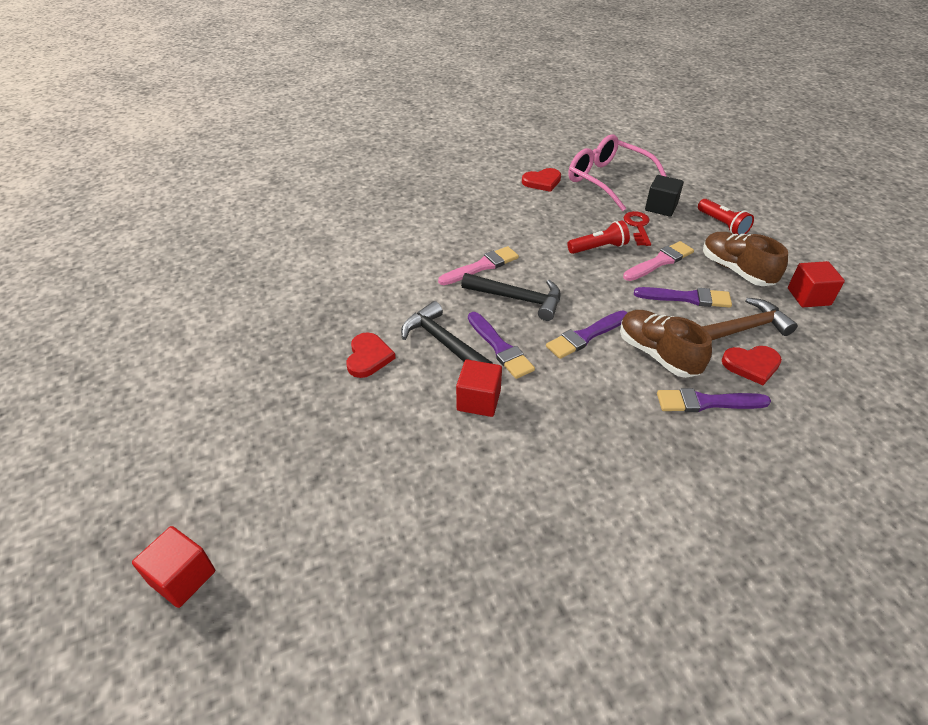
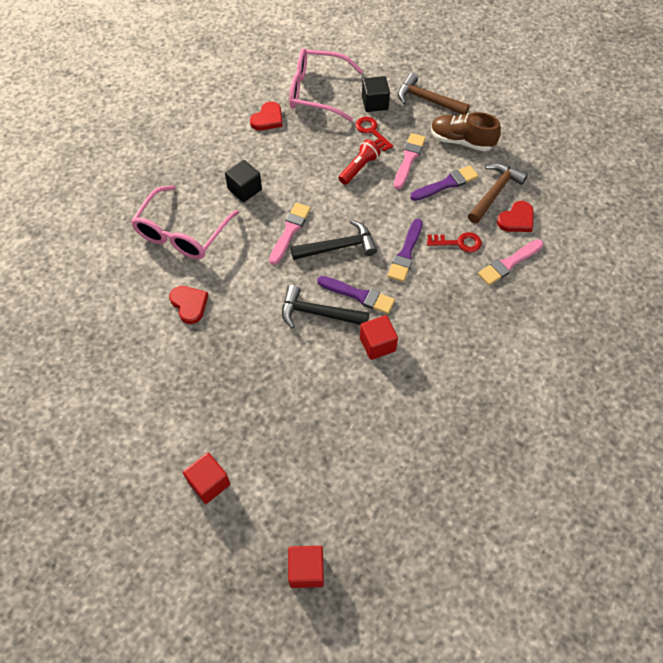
camera: 35 degrees left, 15 degrees up
red heart [346,332,396,378] -> red heart moved to [169,286,209,324]
brown shoe [620,310,712,378] -> red key [427,232,482,252]
purple brush [657,388,771,412] -> pink brush [478,239,544,285]
red flashlight [698,199,754,235] -> brown hammer [398,73,470,115]
red cube [788,261,845,307] -> red cube moved to [183,453,230,504]
none -> pink glasses [131,185,239,259]
none -> black cube [225,160,262,202]

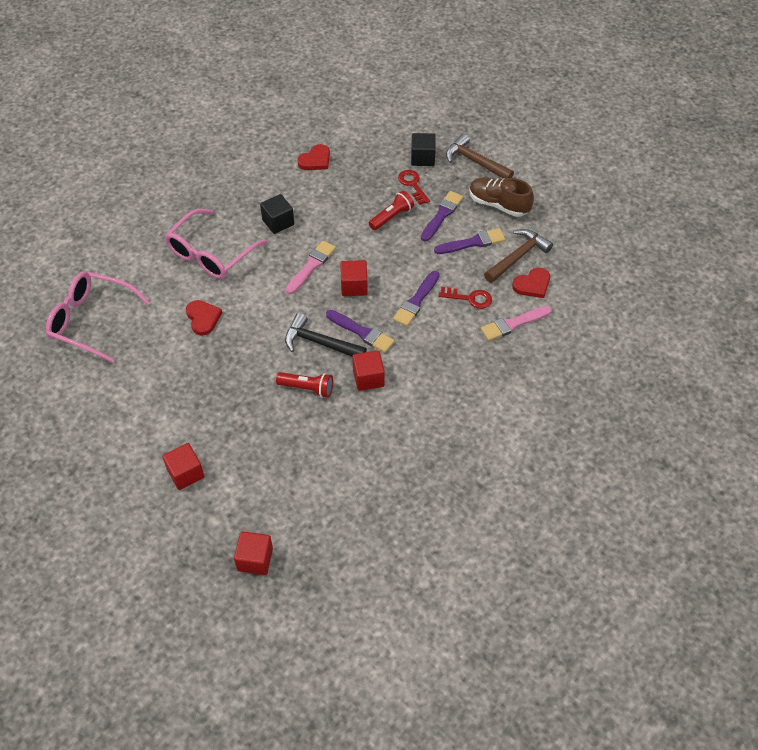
camera: 10 degrees right, 5 degrees down
pink glasses [289,48,363,121] -> pink glasses moved to [46,271,150,363]
black hammer [291,220,377,260] -> red cube [340,260,368,296]
pink brush [394,133,426,189] -> purple brush [421,191,463,242]
none -> red flashlight [276,372,333,398]

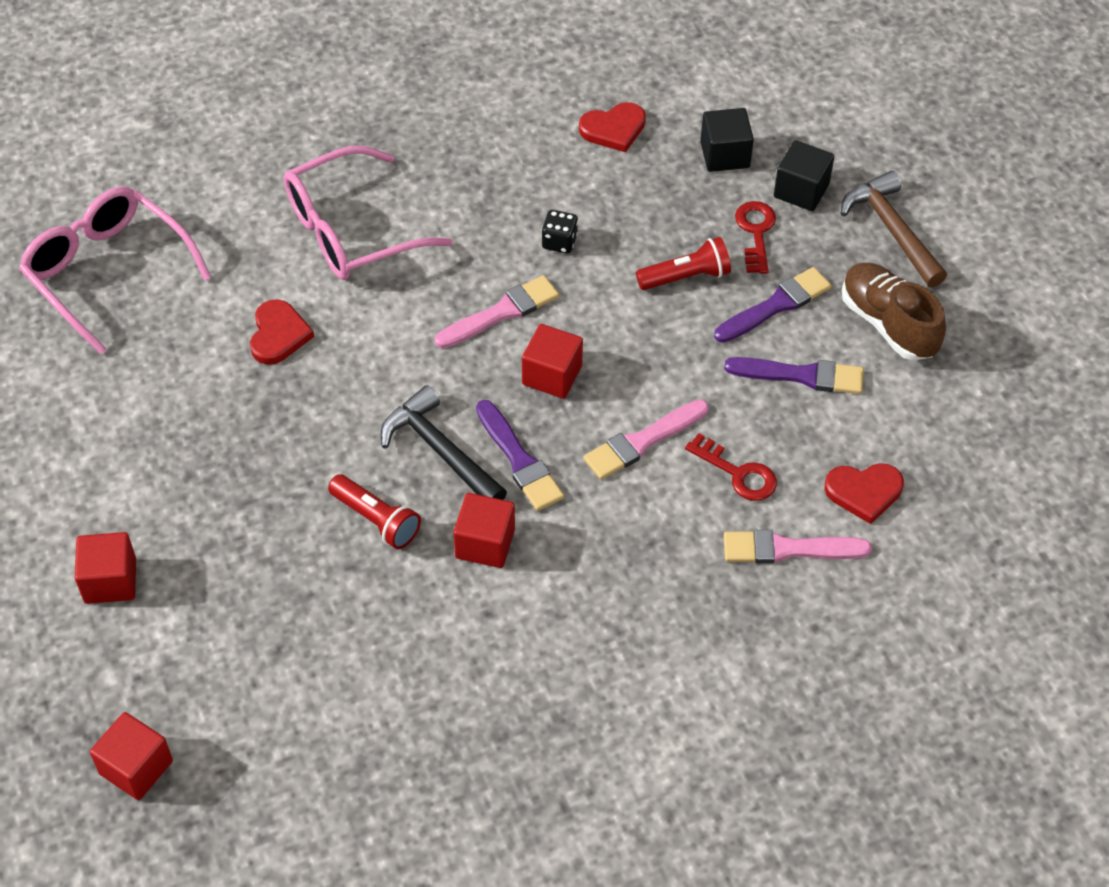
camera: 25 degrees right, 0 degrees up
black cube [260,194,294,234] -> black cube moved to [700,108,754,172]
purple brush [393,271,440,326] -> pink brush [583,399,709,480]
brown hammer [484,229,553,283] -> none
none -> black dice [542,210,578,253]

